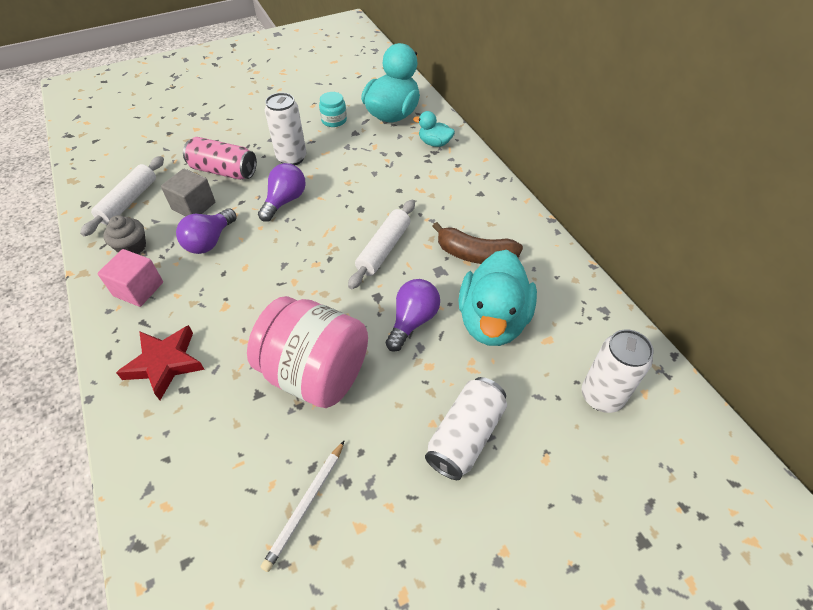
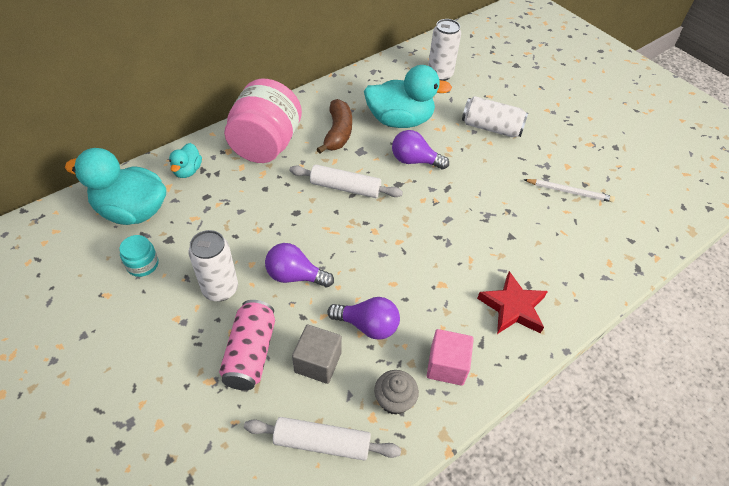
camera: 105 degrees left, 0 degrees up
pink jar [247,296,368,408] -> pink jar moved to [224,79,302,163]

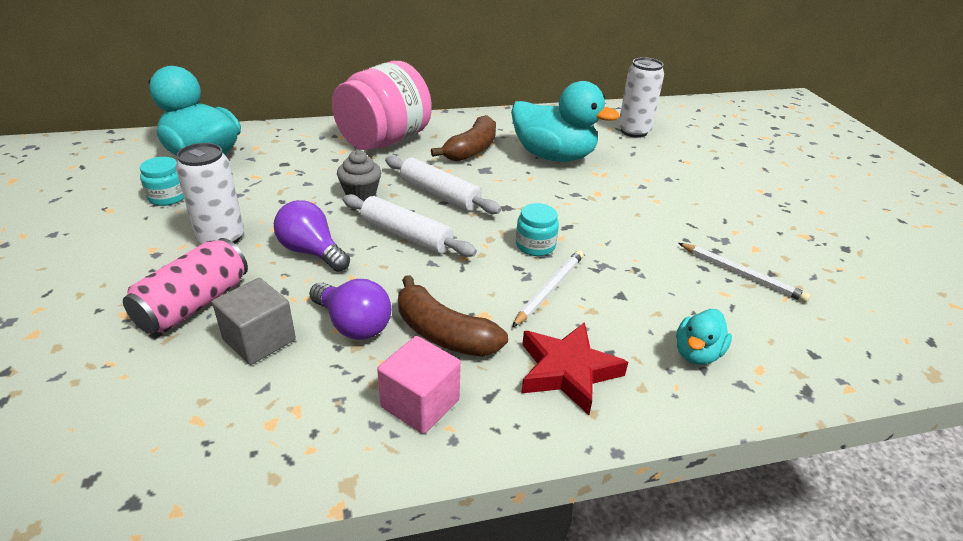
camera: 25 degrees right, 15 degrees down
turquoise duck [169,143,202,178] -> turquoise duck moved to [676,309,732,365]
white rolling pin [244,417,401,461] -> white rolling pin moved to [342,194,477,257]
grey cupcake [374,370,419,415] -> grey cupcake moved to [337,150,381,201]
purple light bulb [392,130,449,170] -> none
white can [462,96,528,137] -> none
none -> brown banana [398,275,508,357]
none -> white pencil [512,250,584,327]
none -> turquoise jar [516,203,559,256]

